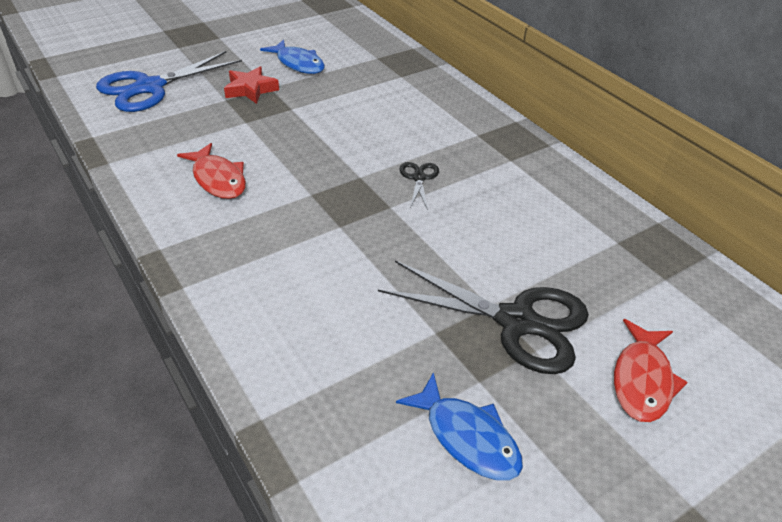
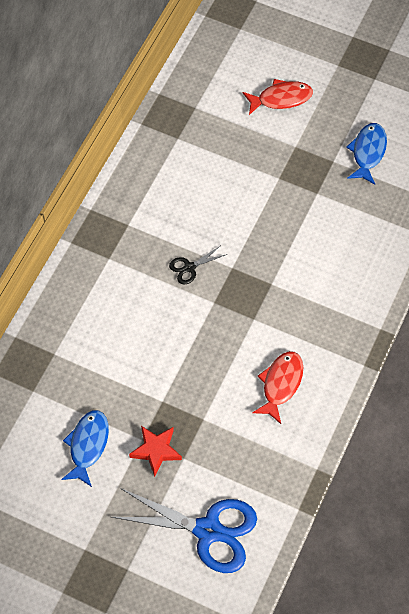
camera: 120 degrees left, 20 degrees up
black scissors [378,260,589,374] -> none

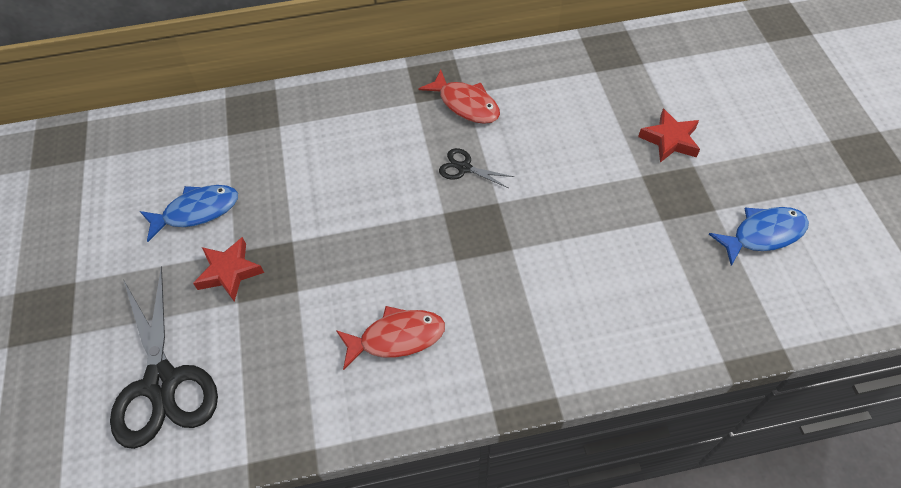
camera: 55 degrees right, 5 degrees down
blue scissors [111,488,257,573] -> black scissors [110,267,218,449]
red fish [242,79,313,115] -> red fish moved to [418,70,500,124]
none -> red star [638,108,700,163]

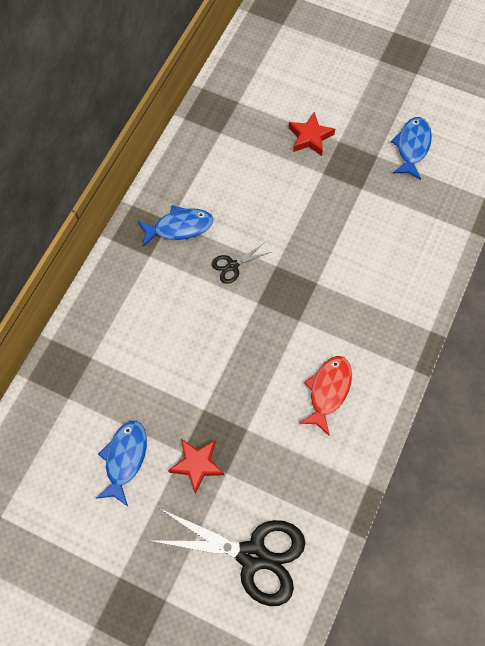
camera: 55 degrees left, 10 degrees up
red fish [418,70,500,124] -> blue fish [138,205,213,247]

